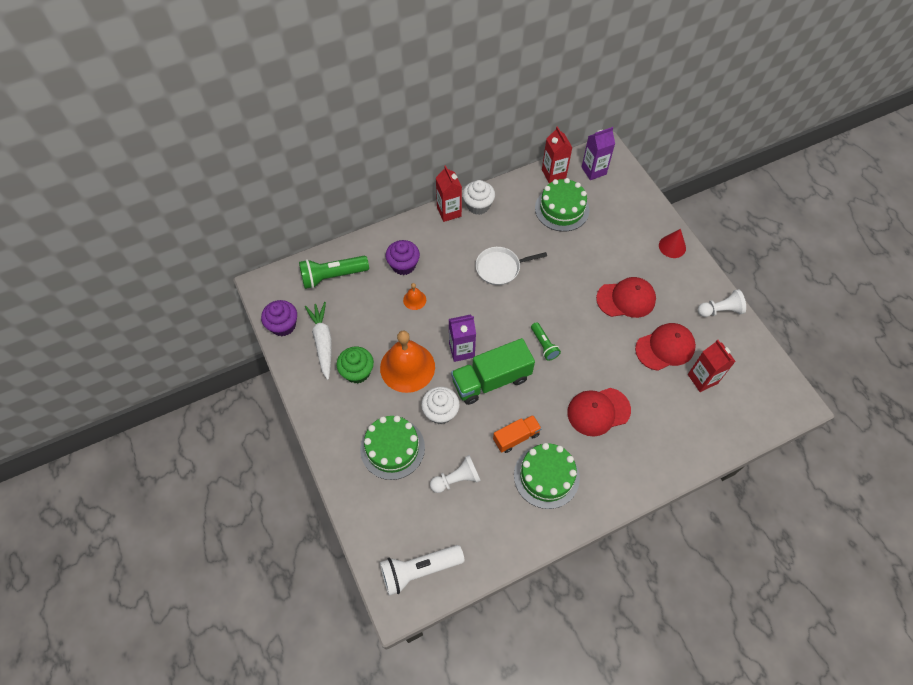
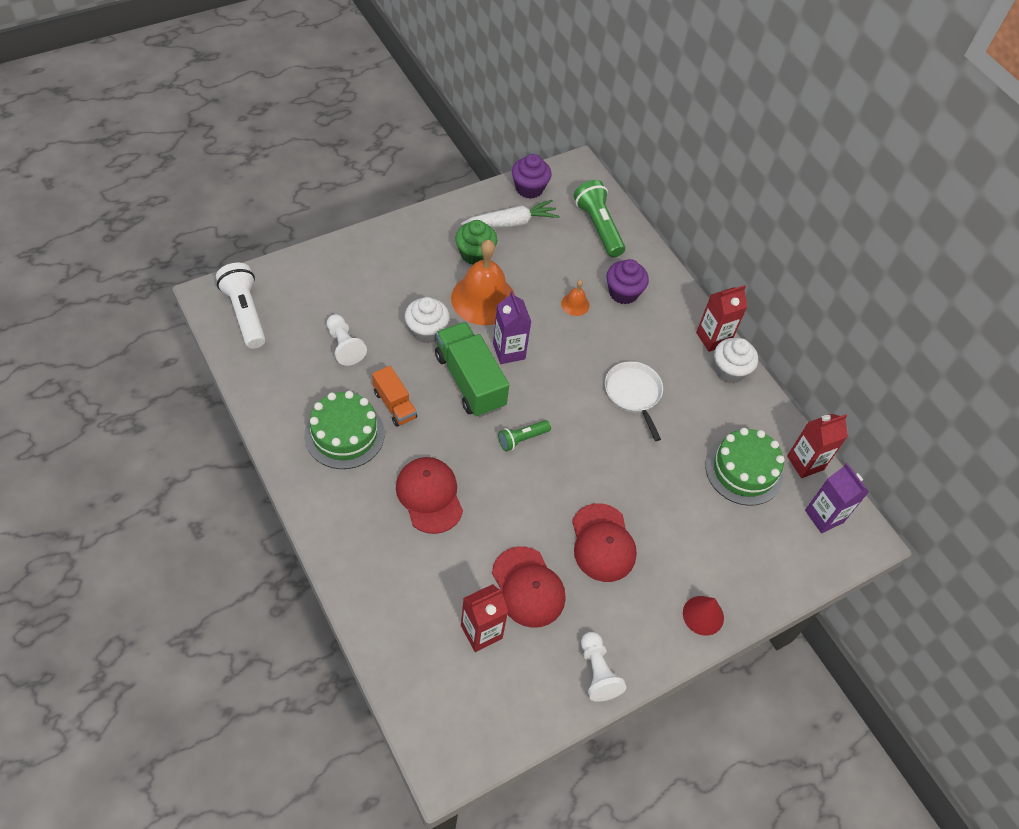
camera: 80 degrees right, 5 degrees down
green cake [360,416,425,480] -> none

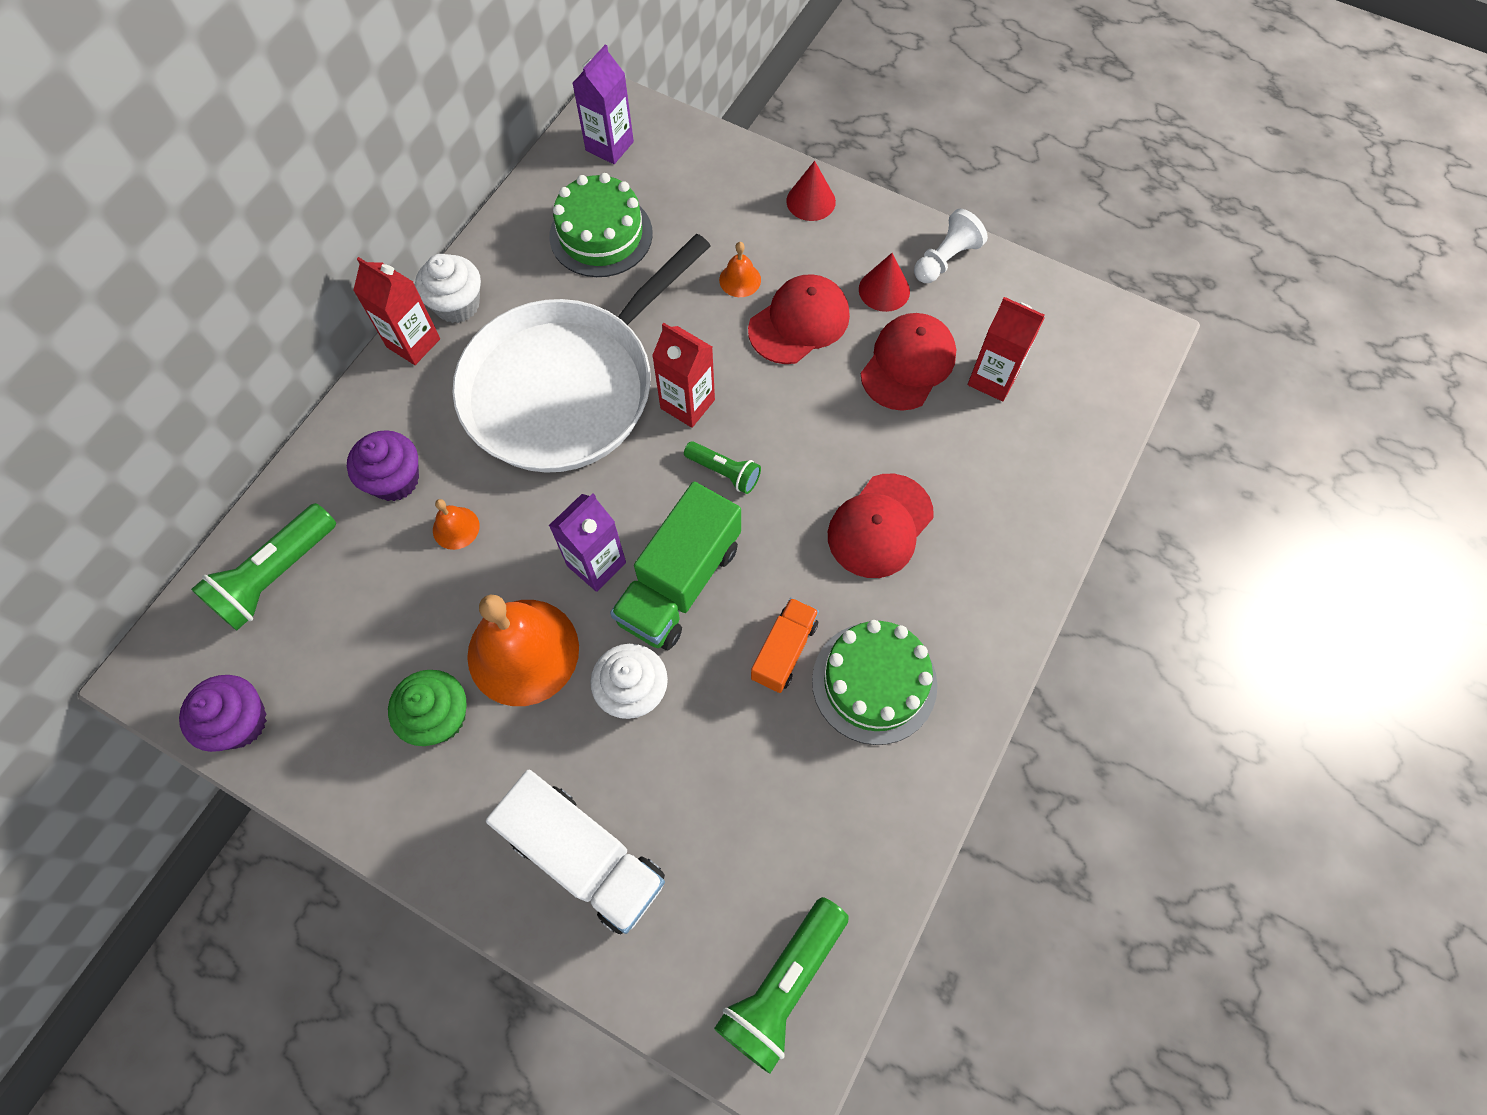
camera: 115 degrees left, 10 degrees up
white flashlight [216,263,266,349] -> green flashlight [714,897,849,1074]
white pawn [327,314,367,366] -> none
white carrot [461,200,559,228] -> none
white pan [605,361,663,441] -> white pan [453,234,711,473], size x2.23
red carton [787,414,848,478] -> red carton moved to [652,323,715,428]
none -> white truck [486,770,665,934]
none -> orange bell [719,242,761,297]
none -> red cone [859,253,910,312]

